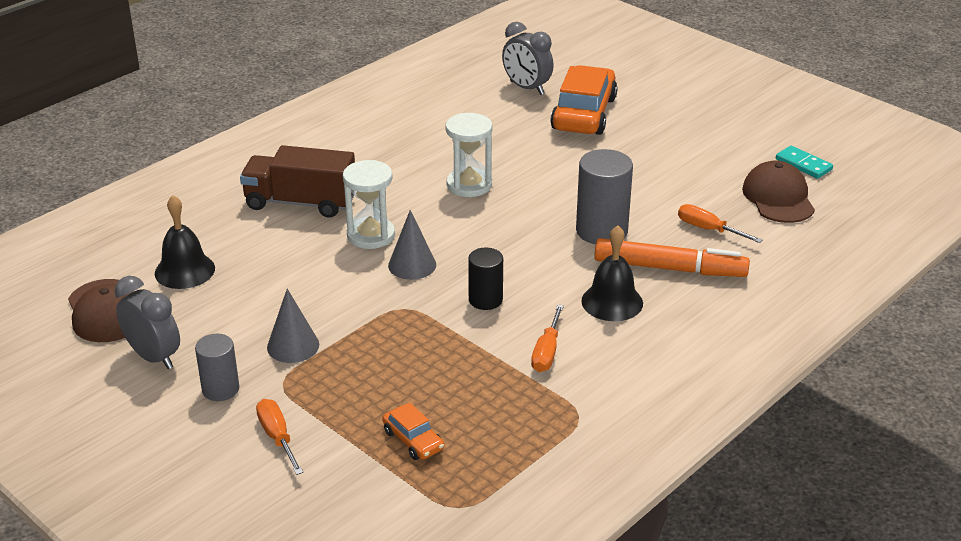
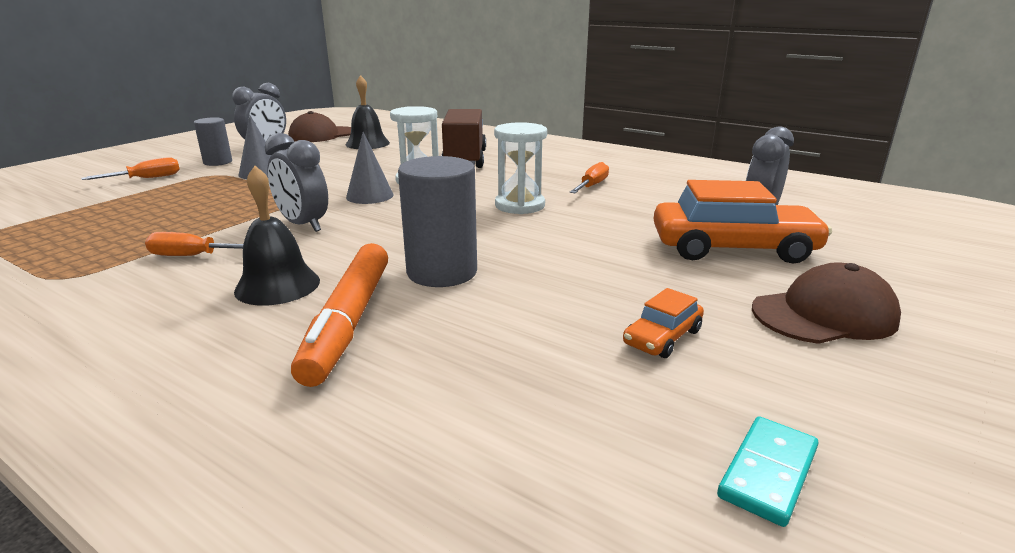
camera: 80 degrees right, 10 degrees down
orange car [382,403,444,460] -> orange car moved to [623,288,704,358]
black cylinder [468,248,503,310] -> grey clock [264,133,328,232]
orange screwdriver [678,204,762,243] -> orange screwdriver moved to [570,162,609,193]
brown cap [742,161,815,223] -> brown cap moved to [752,262,901,344]

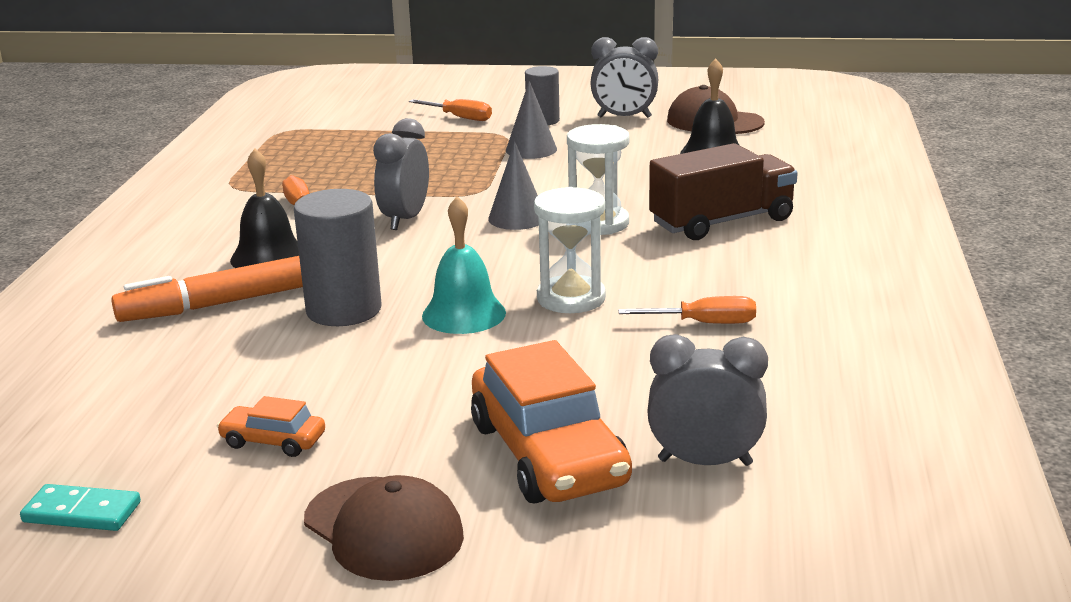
camera: 65 degrees right, 0 degrees up
none -> turquoise bell [422,196,506,334]

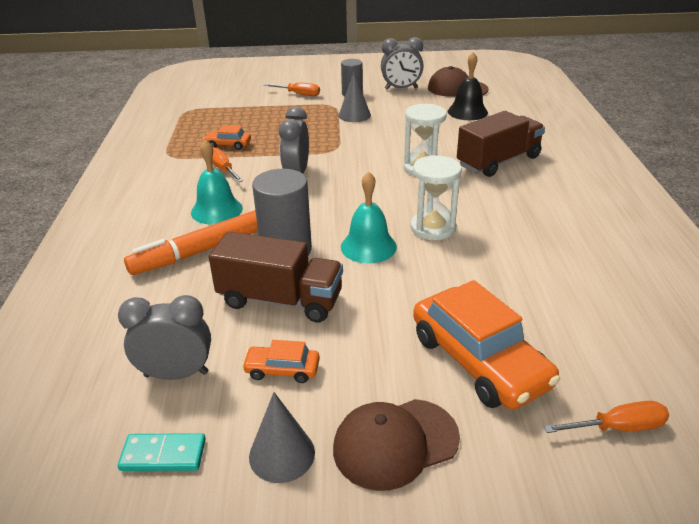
camera: 10 degrees left, 10 degrees up
black bell [230,149,299,268] -> turquoise bell [191,140,243,224]
brown cap [304,475,464,581] -> brown cap turned 120 degrees clockwise [333,399,460,491]
grey cone [488,141,539,230] -> grey cone moved to [249,392,315,483]
orange screwdriver [618,296,756,324] -> orange screwdriver moved to [544,401,669,433]
grey clock [647,334,768,466] -> grey clock moved to [118,295,211,380]
none -> orange car [203,125,251,150]
none -> brown truck [209,232,343,322]

